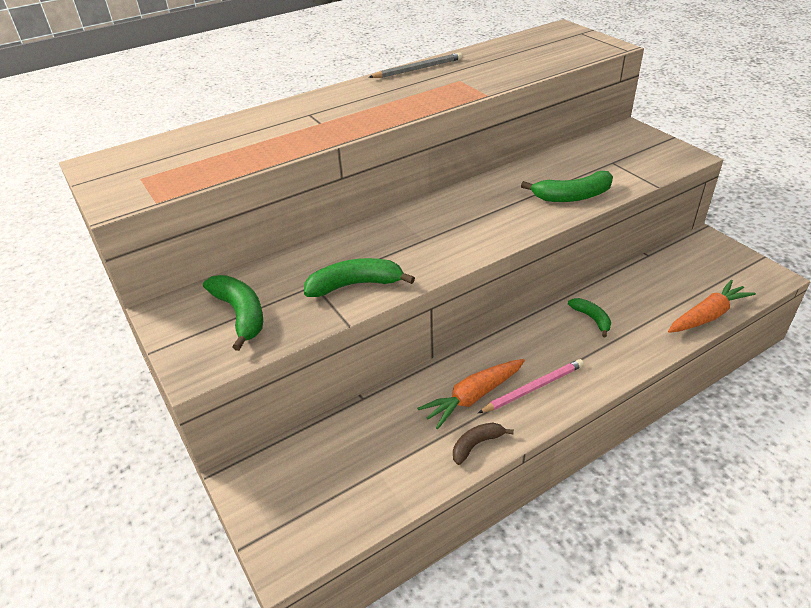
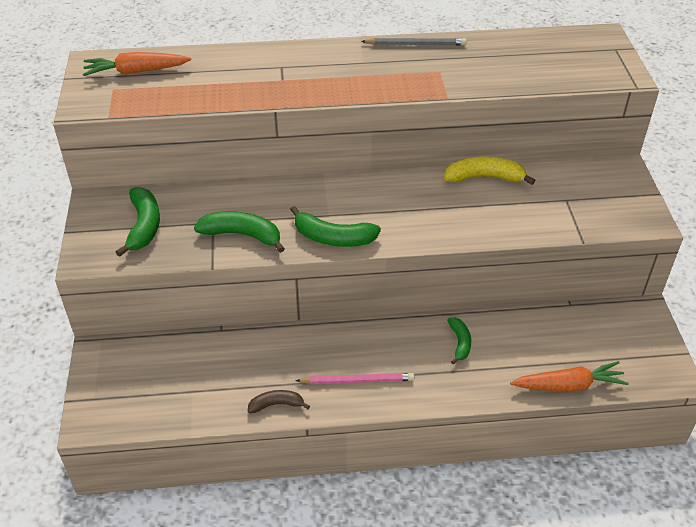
camera: 25 degrees right, 5 degrees up
orange carrot [417,359,525,429] -> orange carrot moved to [83,52,191,76]
green banana [521,171,613,202] -> green banana moved to [290,206,381,247]
none -> yellow banana [444,156,536,185]

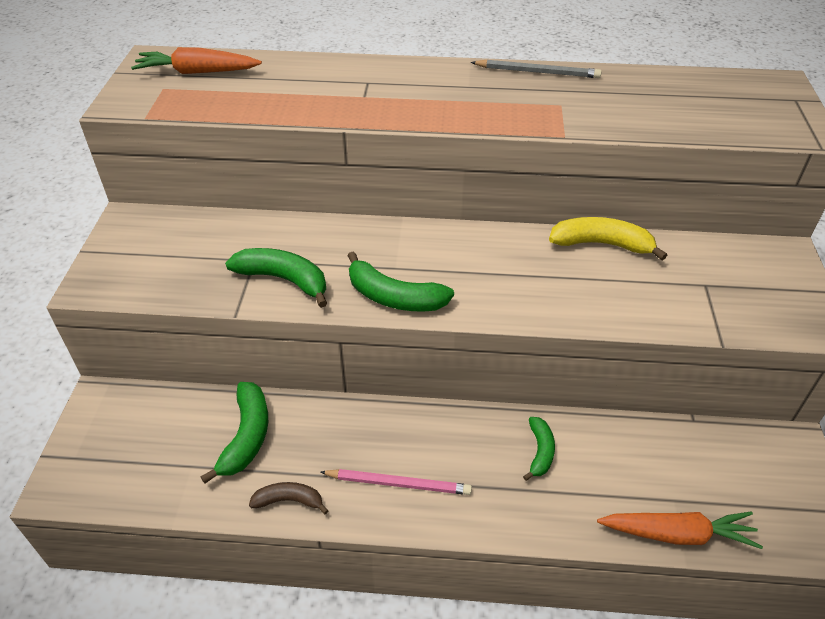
camera: 10 degrees right, 0 degrees up
green banana [116,187,160,257] -> green banana moved to [201,382,268,484]

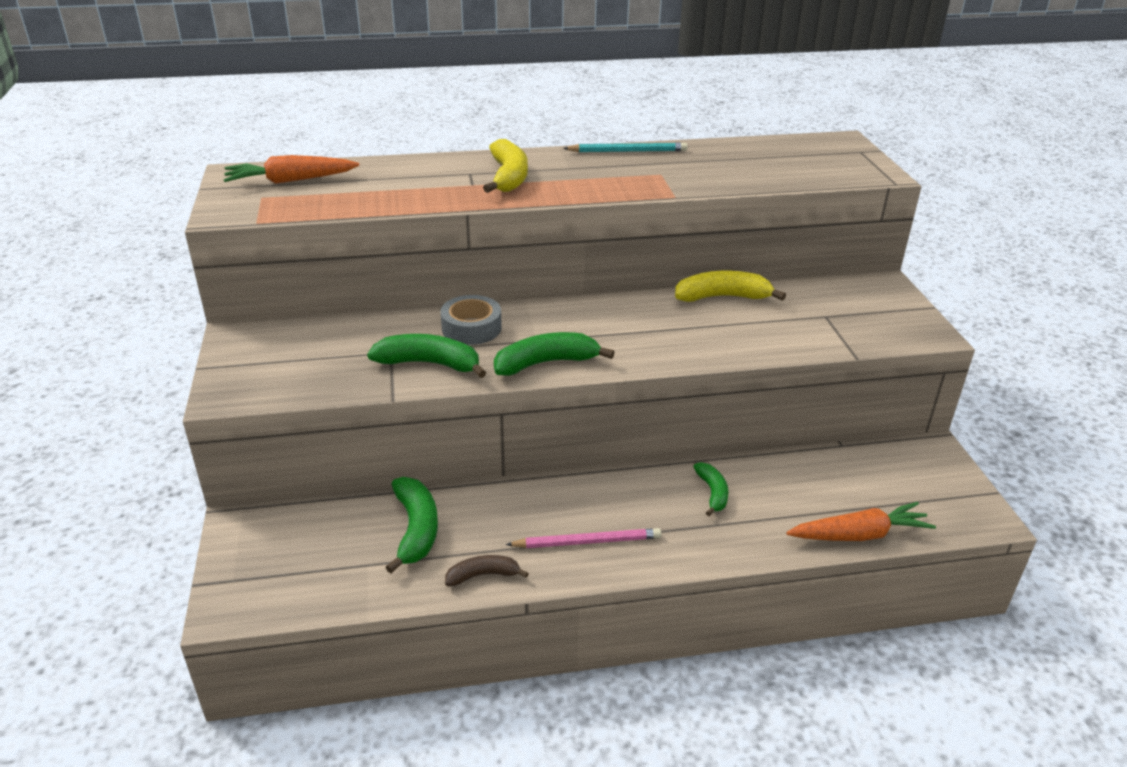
camera: 15 degrees left, 10 degrees down
green banana [348,251,454,312] -> green banana turned 150 degrees clockwise [494,332,615,376]
grey pencil [471,60,602,78] -> turquoise pencil [563,143,688,152]
none -> grey tape [440,295,502,345]
none -> yellow banana [483,139,528,193]

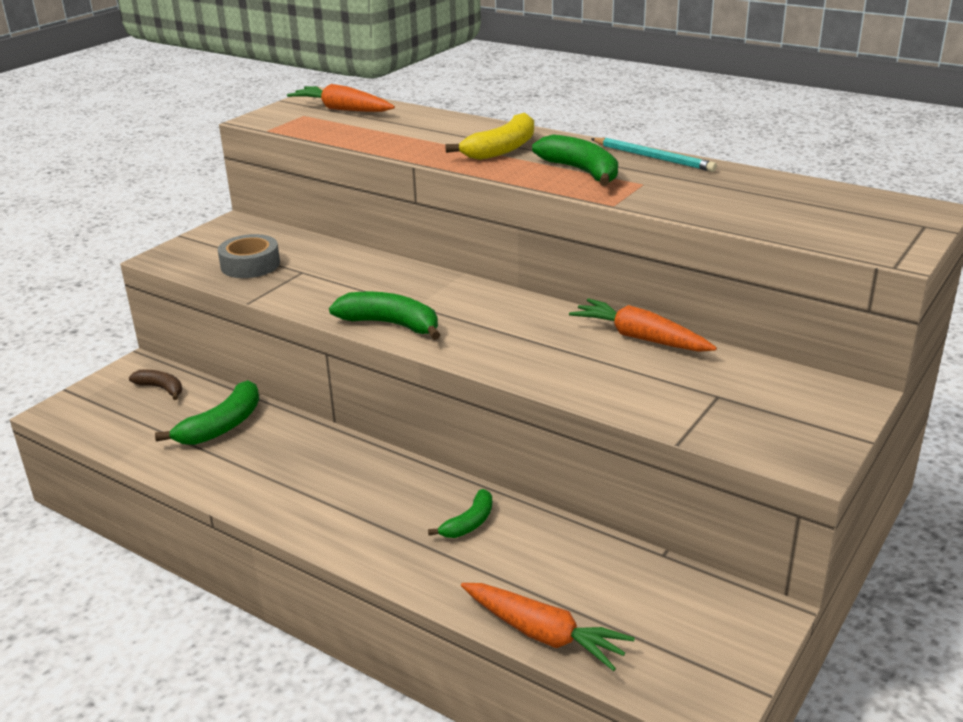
camera: 45 degrees right, 5 degrees down
green banana [367,334,486,378] -> green banana moved to [532,134,618,186]
grey tape [440,295,502,345] -> grey tape moved to [218,234,280,278]
brown banana [445,555,529,586] -> brown banana moved to [129,370,182,400]
pink pencil [506,528,661,548] -> none
yellow banana [675,271,786,302] -> orange carrot [569,298,717,352]

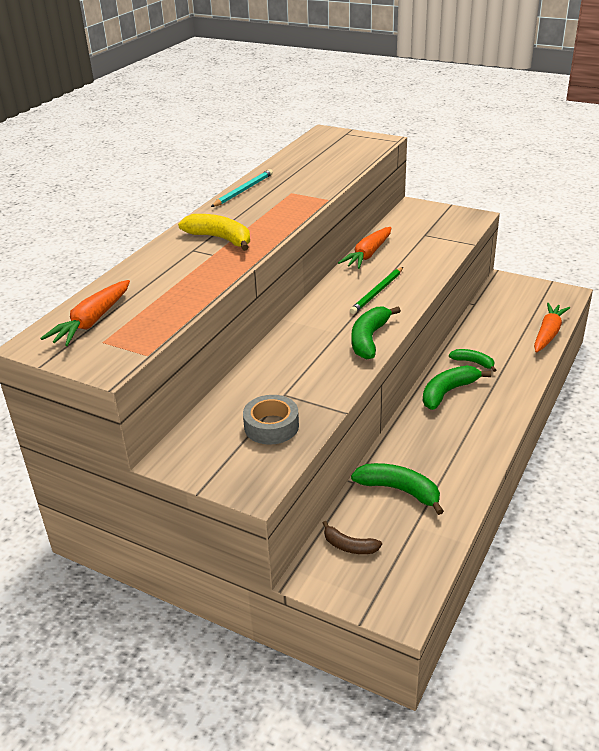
camera: 95 degrees left, 5 degrees up
brown banana [129,370,182,400] -> brown banana turned 90 degrees counterclockwise [323,521,382,554]
green banana [532,134,618,186] -> green banana moved to [423,365,491,410]
none -> green pencil [350,267,403,314]

